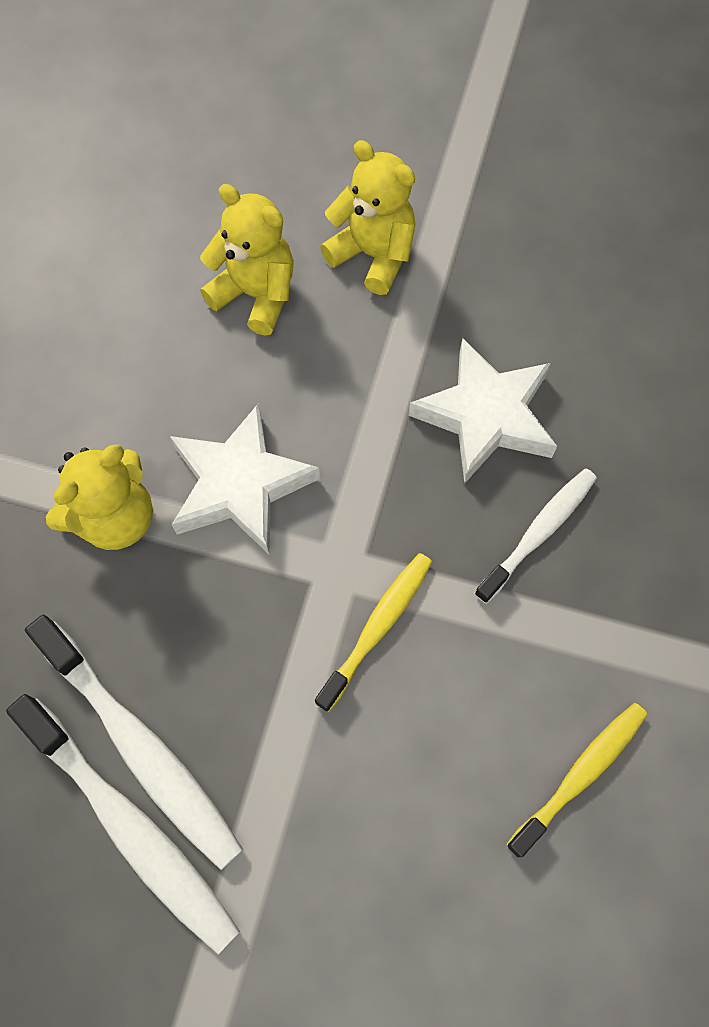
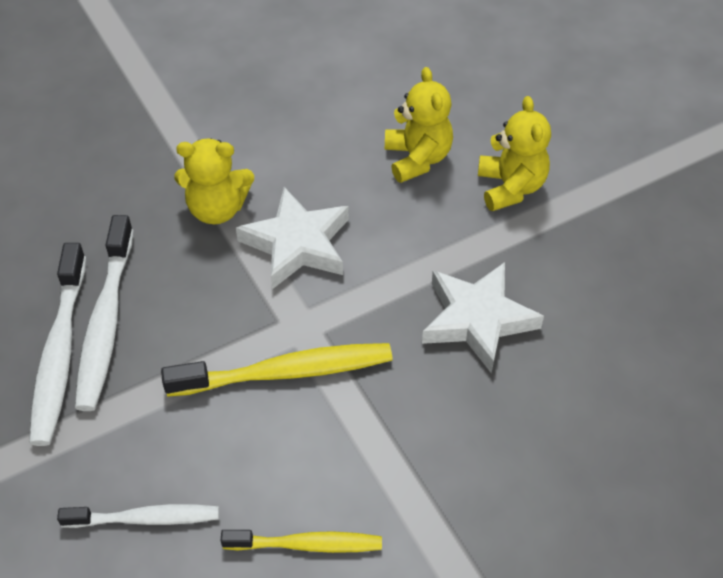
camera: 45 degrees right, 15 degrees down
yellow toothbrush [315,553,432,712] -> yellow toothbrush [161,343,393,397], size x1.58
white toothbrush [474,469,597,604] -> white toothbrush moved to [57,504,219,528]

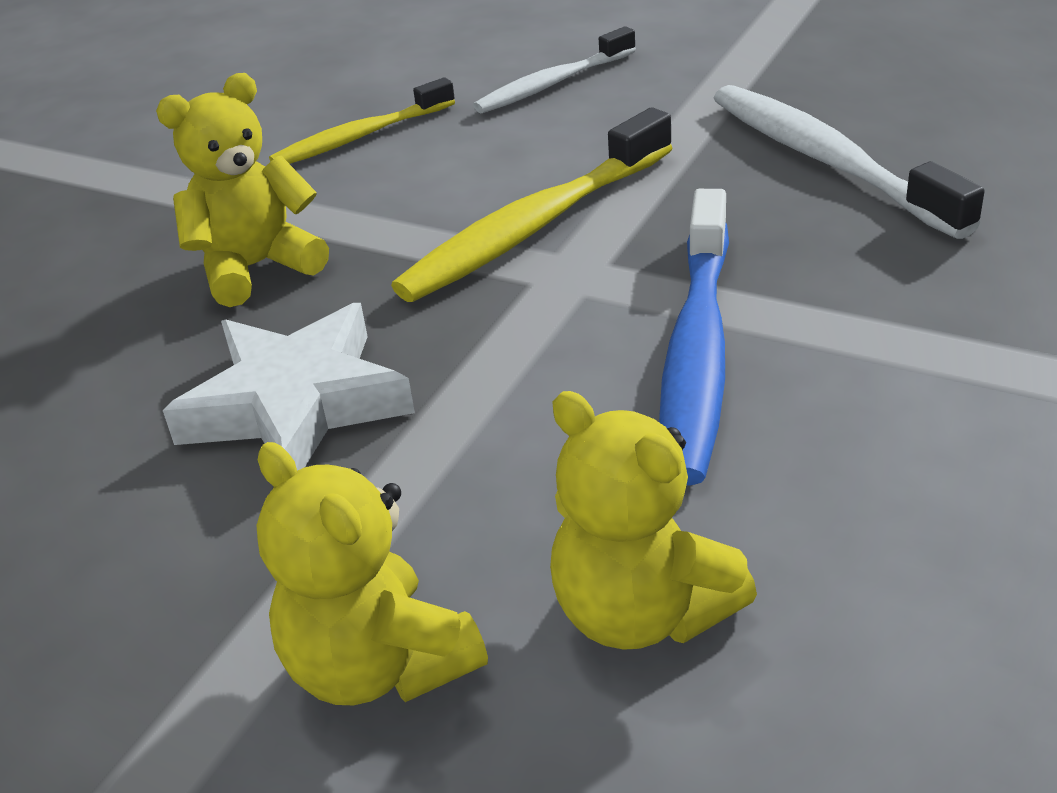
camera: 150 degrees right, 15 degrees down
white toothbrush [29,243,86,446] -> none
yellow teddy bear [175,139,254,224] -> yellow teddy bear moved to [156,73,329,307]
white star [236,187,349,289] -> blue toothbrush [659,189,729,486]

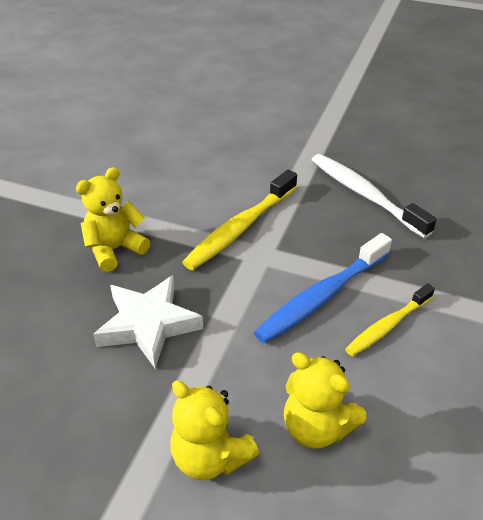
camera: 10 degrees left, 5 degrees up
yellow toothbrush [269,77,455,164] -> yellow toothbrush moved to [345,283,435,356]
white toothbrush [473,26,636,114] -> none
blue toothbrush [659,189,729,486] -> blue toothbrush turned 45 degrees clockwise [254,233,392,343]

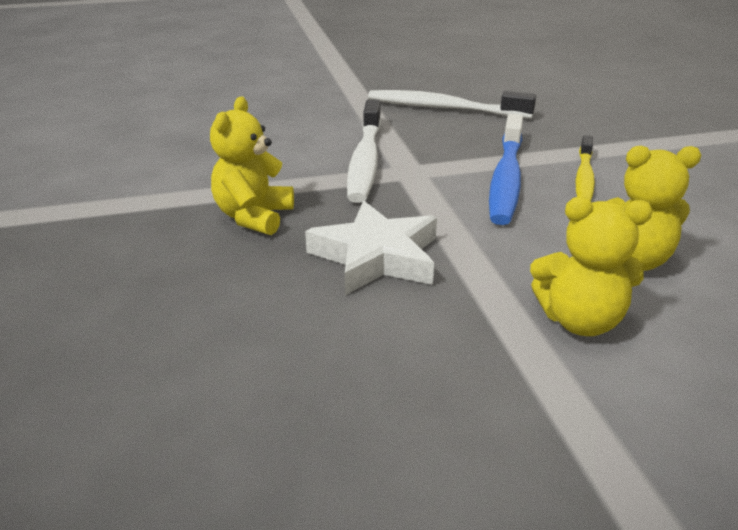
camera: 35 degrees left, 10 degrees down
yellow toothbrush [182,170,297,270] -> white toothbrush [347,99,382,203]

